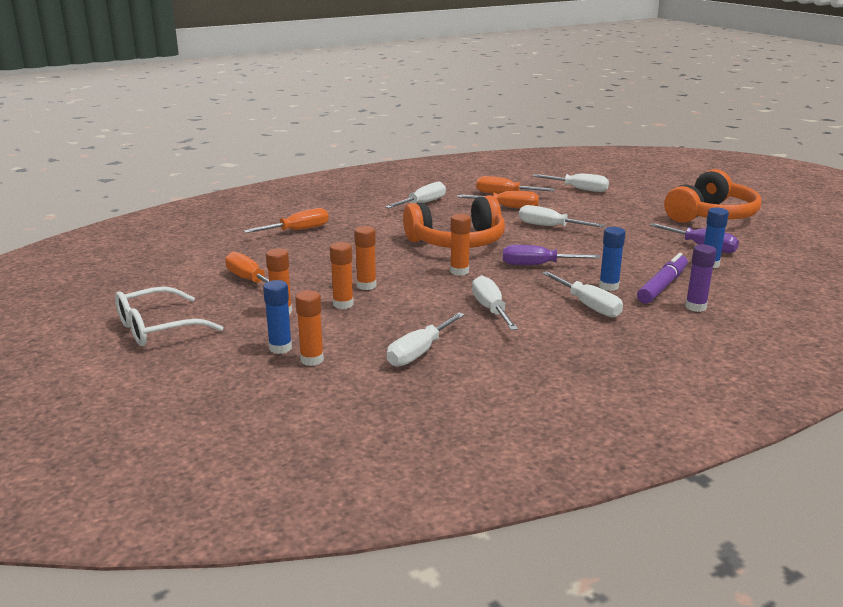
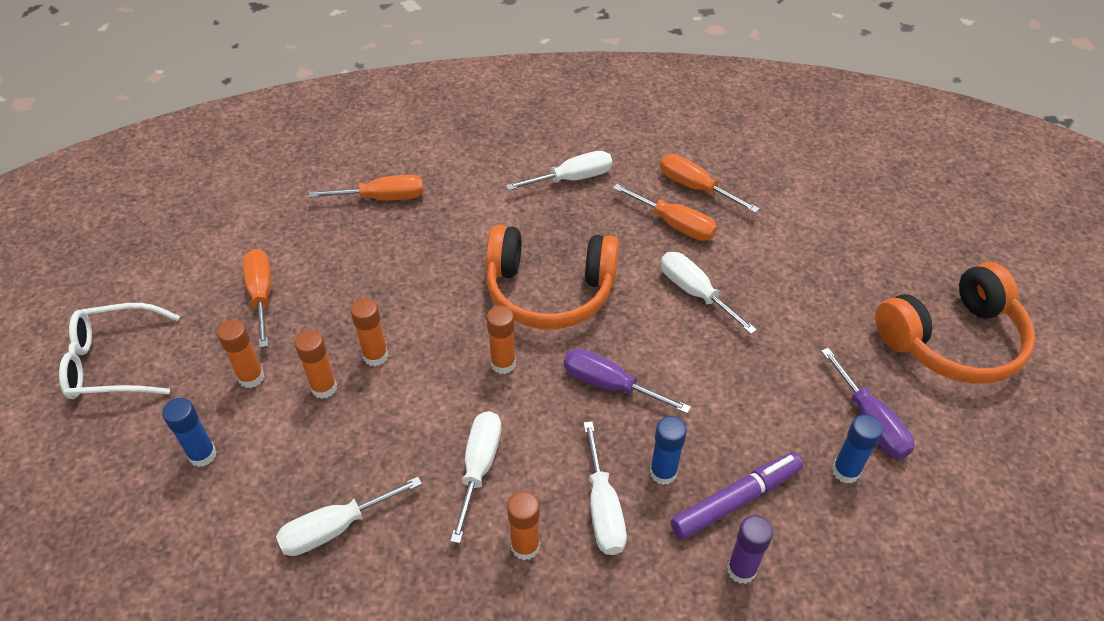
camera: 25 degrees right, 25 degrees up
orange glue stick [295,290,324,366] -> orange glue stick moved to [507,491,540,560]
white screwdriver [533,173,609,192] -> none

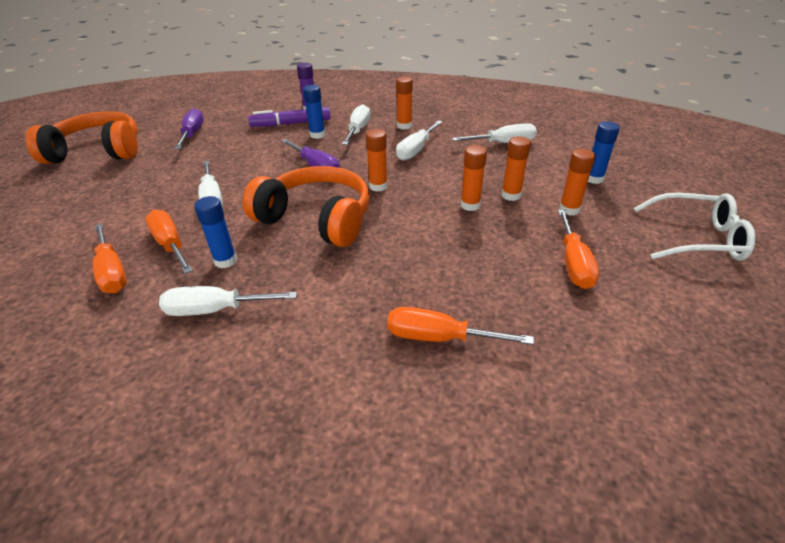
camera: 160 degrees left, 10 degrees down
blue glue stick [832,414,883,483] -> blue glue stick moved to [194,196,237,268]

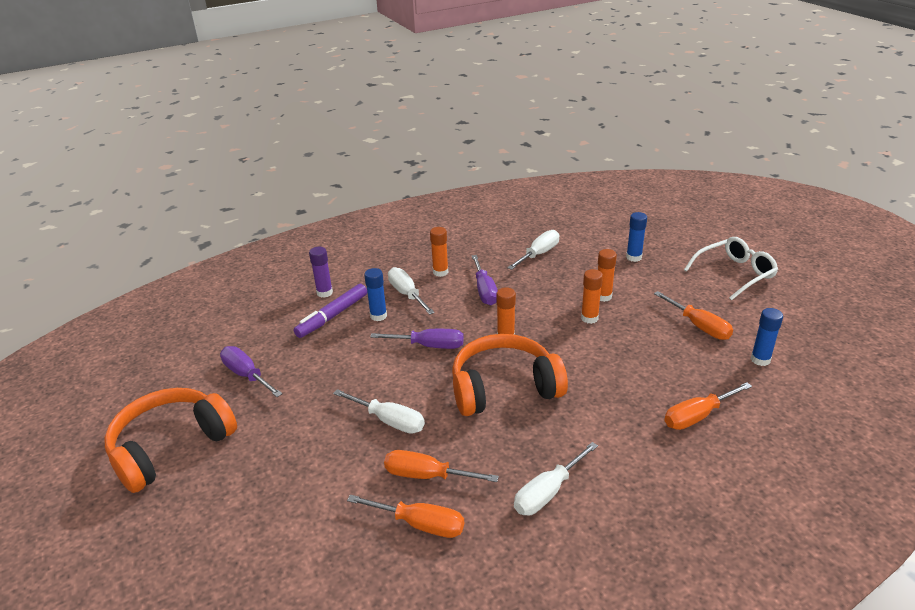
camera: 40 degrees left, 5 degrees down
blue glue stick [194,196,237,268] -> blue glue stick moved to [751,308,783,366]
white screwdriver [396,121,442,161] -> purple screwdriver [472,255,498,305]
orange glue stick [559,149,596,216] -> none

